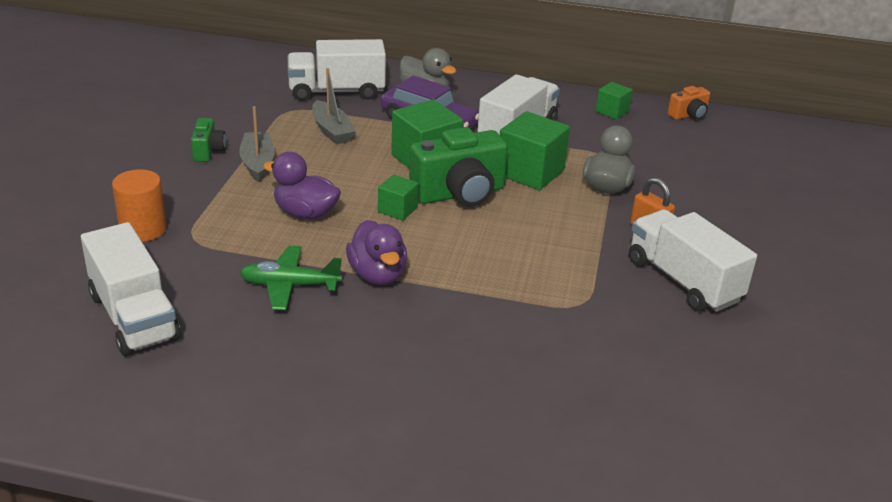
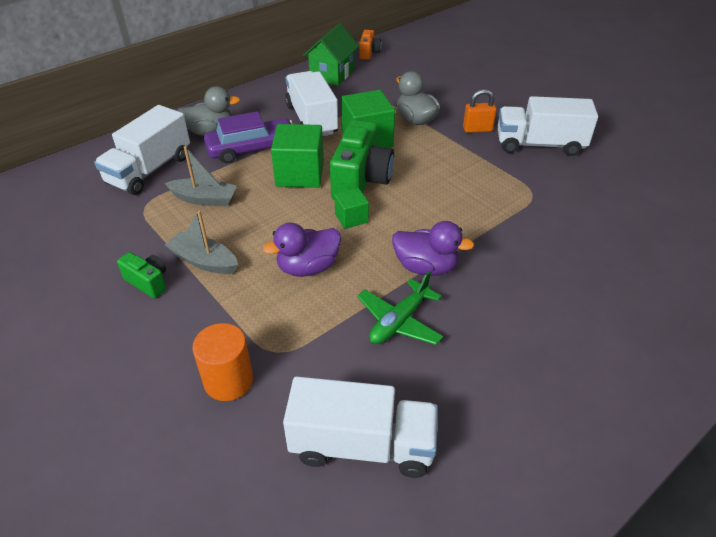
camera: 50 degrees left, 10 degrees up
green cube [596,82,633,119] -> green house [303,23,359,86]

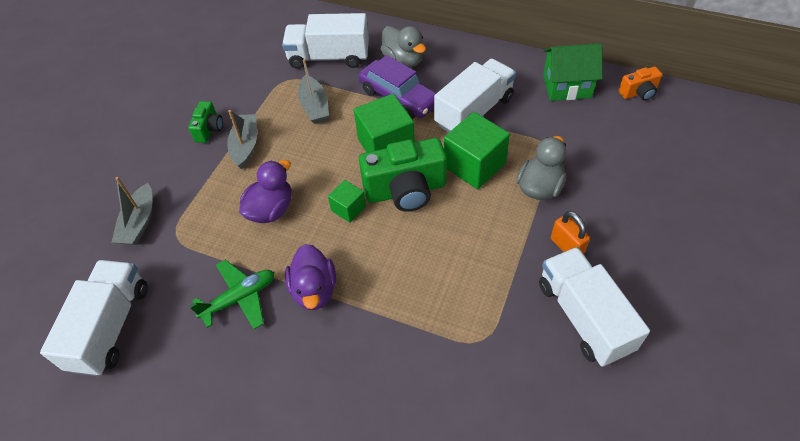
camera: 65 degrees right, 10 degrees up
orange cylinder [192,323,253,401] -> grey boat [112,177,153,245]
purple duck [263,223,341,277] -> purple duck turned 90 degrees clockwise [239,160,292,223]
white truck [283,376,438,478] -> white truck turned 150 degrees counterclockwise [40,260,148,376]
green plane [357,271,443,345] -> green plane turned 135 degrees clockwise [190,259,274,329]

